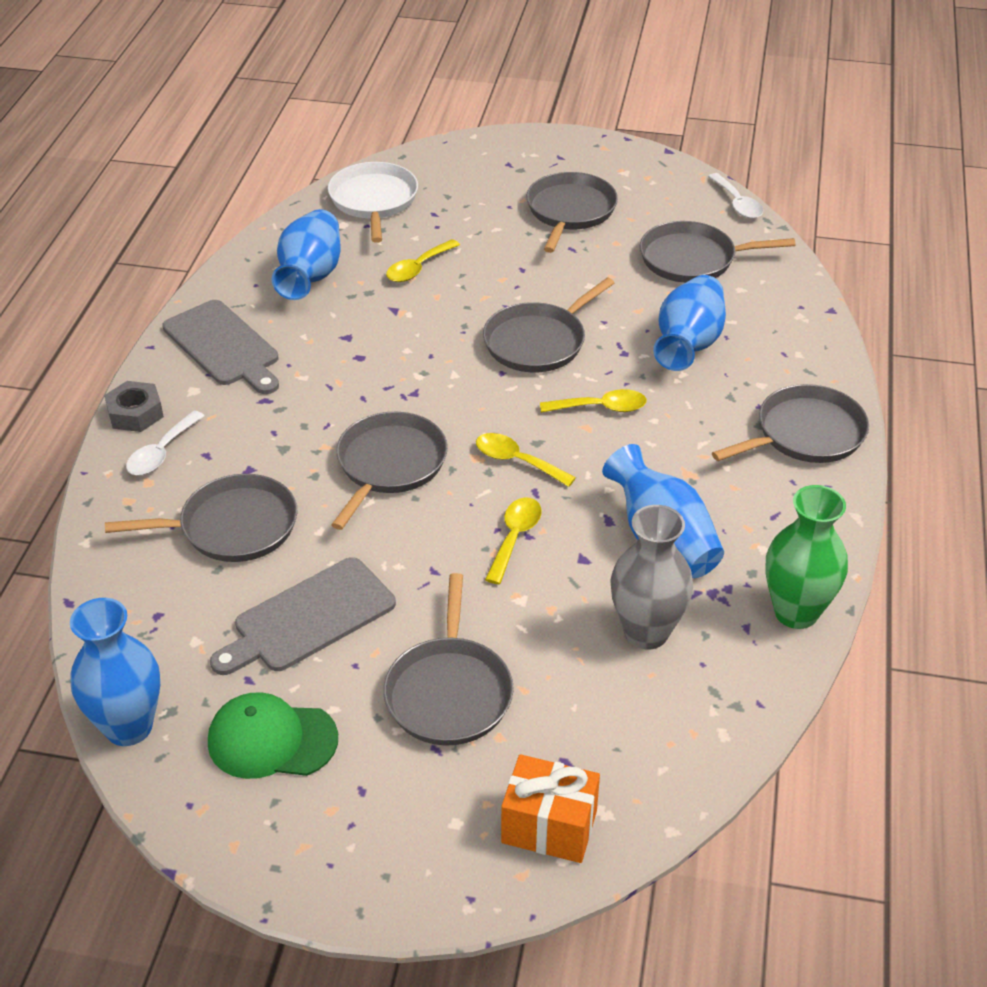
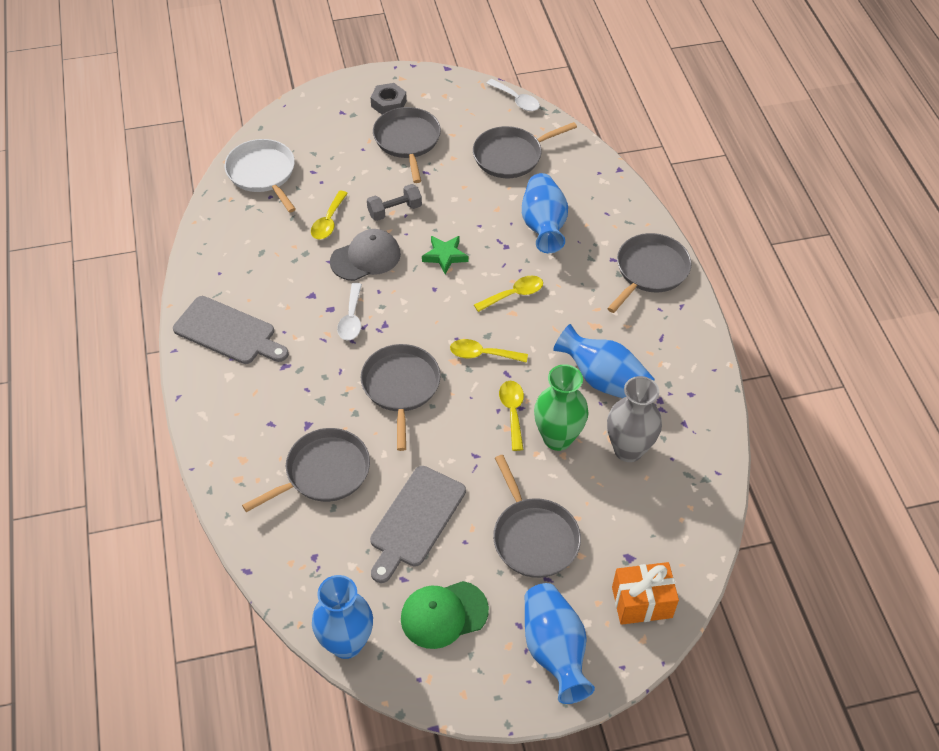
camera: 25 degrees left, 10 degrees up
grey nut [104,381,164,432] -> grey nut moved to [370,83,407,115]
white spoon [126,411,205,475] -> white spoon moved to [337,283,362,341]
blue vase [272,209,341,300] -> blue vase moved to [525,583,595,704]
grey pan [483,278,614,372] -> green star [422,236,469,274]
green vase [766,485,848,629] -> green vase moved to [534,364,589,451]
none -> grey cap [330,229,401,281]
none -> grey dumbbell [367,184,422,221]

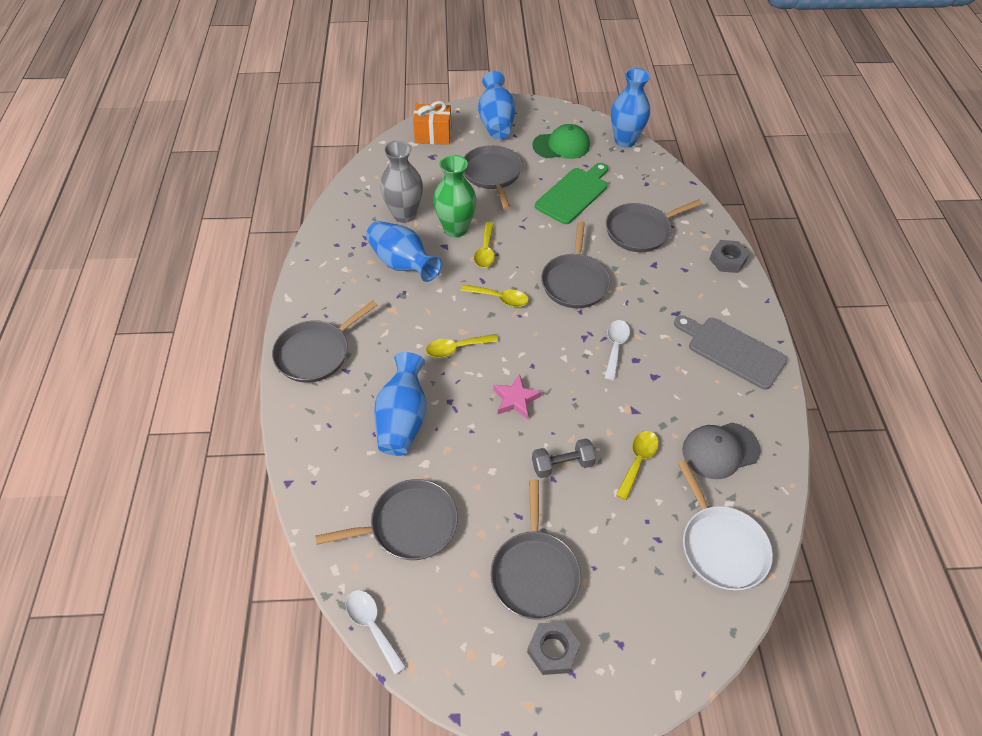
camera: 170 degrees left, 0 degrees up
grey cap [330,229,401,281] -> grey cap moved to [682,423,761,479]
grey cutting board [370,466,466,583] -> green cutting board [535,163,608,224]
green star [422,236,469,274] -> pink star [493,374,541,419]
none -> grey nut [709,240,750,273]

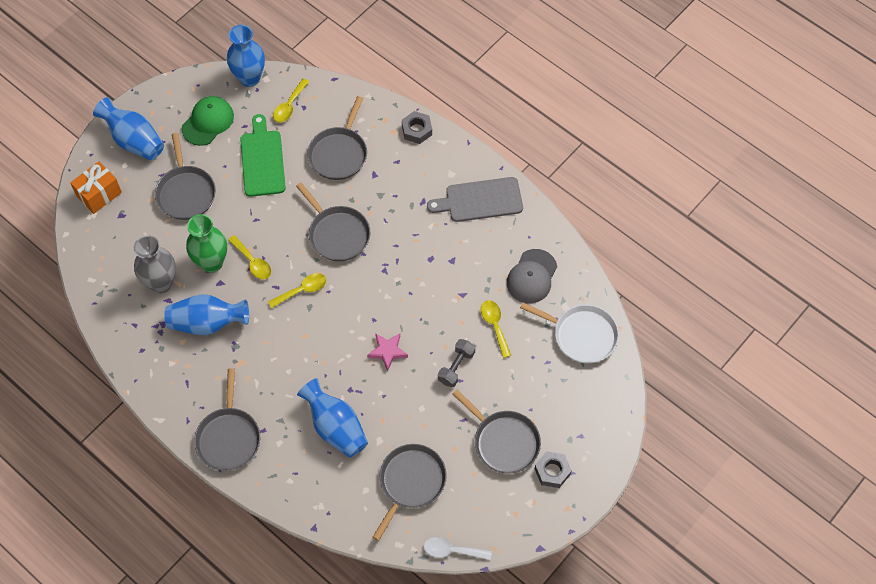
camera: 45 degrees left, 10 degrees up
yellow spoon [426,334,498,358] -> yellow spoon moved to [273,79,309,123]
grey pan [464,145,522,210] -> grey pan turned 135 degrees counterclockwise [155,133,216,220]
white spoon [605,320,630,381] -> none

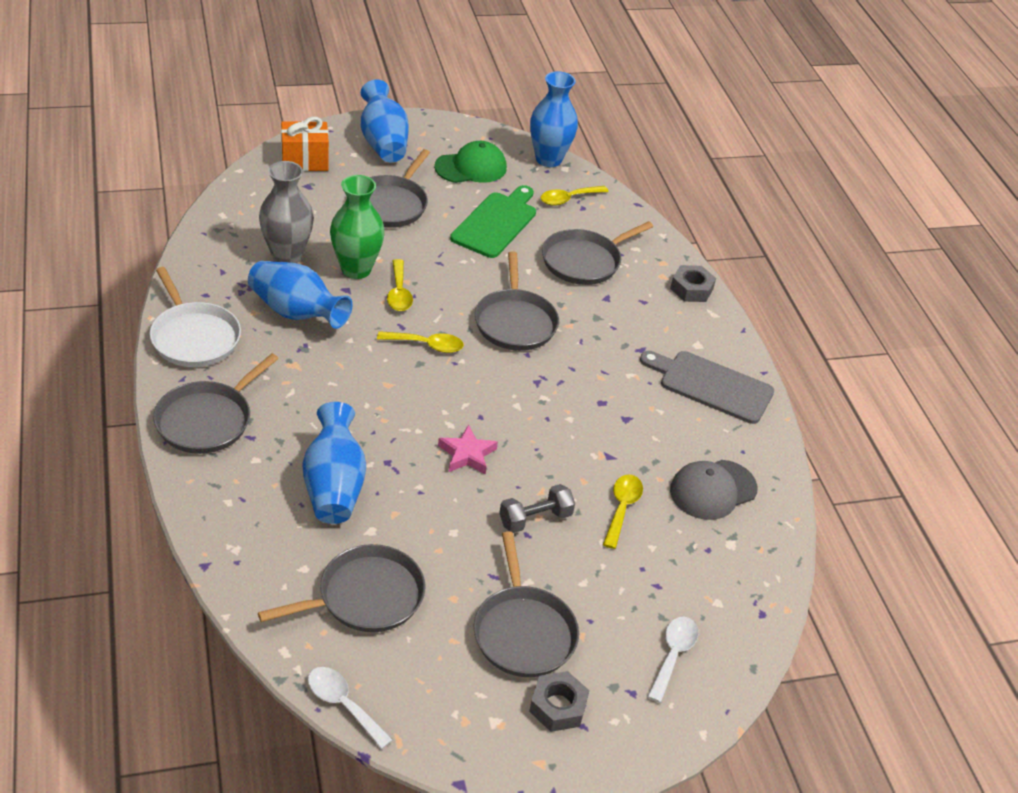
camera: 30 degrees right, 20 degrees down
white pan [520,302,619,363] -> white pan moved to [150,267,241,367]
none -> white spoon [647,617,698,703]

